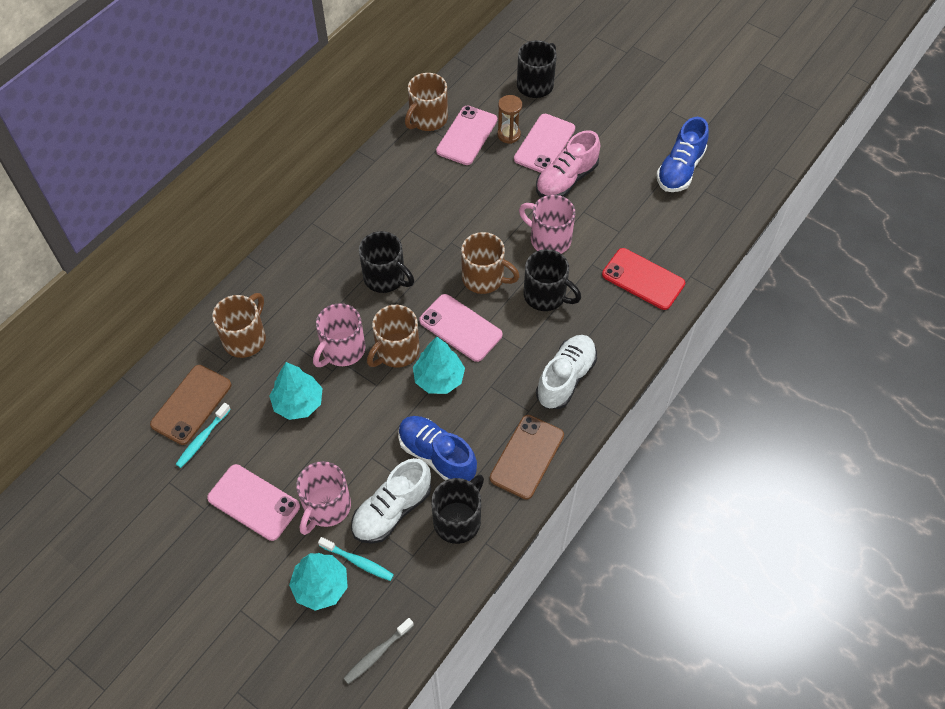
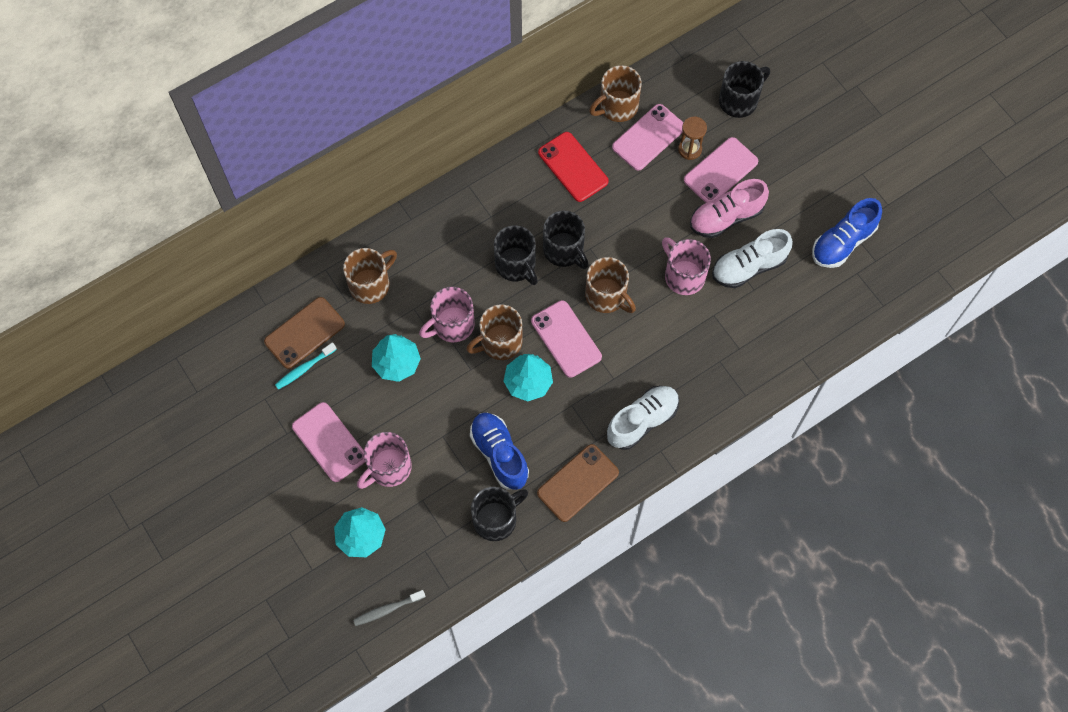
camera: 20 degrees right, 10 degrees up
turquoise toothbrush [318,537,394,581] -> none
white shoe [351,458,431,544] -> white shoe moved to [712,229,793,288]
black mug [524,249,581,311] -> black mug moved to [543,210,589,269]
red phone [602,248,685,310] -> red phone moved to [538,132,609,202]

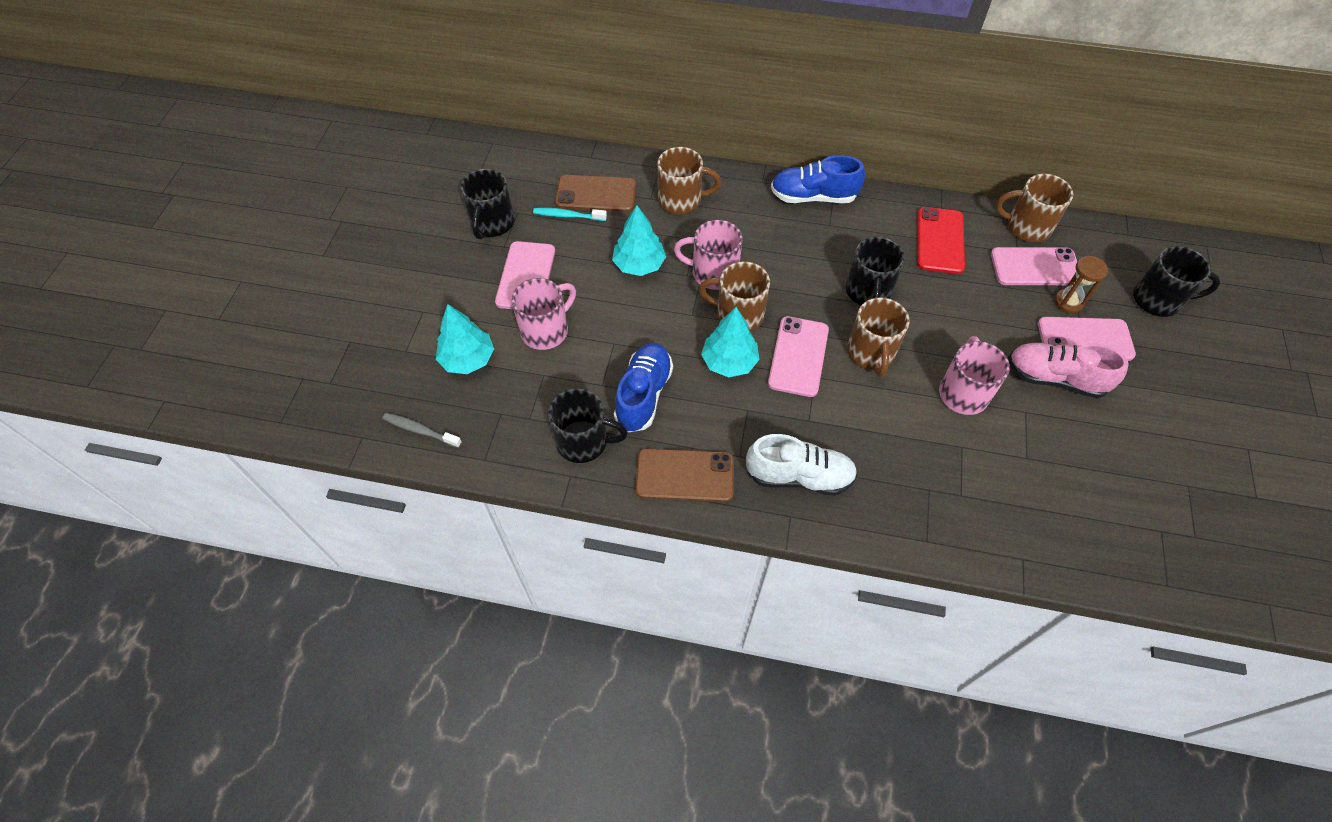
camera: 45 degrees right, 10 degrees down
pink mug [357,432,412,489] -> pink mug turned 135 degrees clockwise [512,278,576,350]
black mug [494,225,538,285] -> black mug moved to [460,169,515,239]
white shoe [712,229,793,288] -> none
blue shoe [812,198,882,268] -> blue shoe moved to [771,155,865,203]

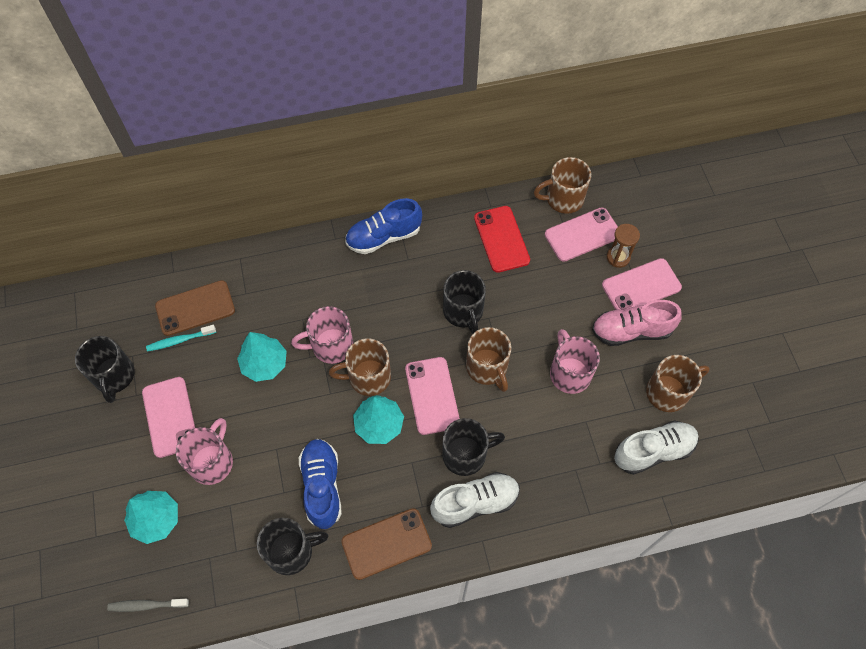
camera: 25 degrees left, 5 degrees up
brown mug [658,147,721,214] -> brown mug moved to [646,355,710,412]
black mug [1133,246,1220,317] -> black mug moved to [442,418,505,476]
none -> white shoe [614,420,699,475]

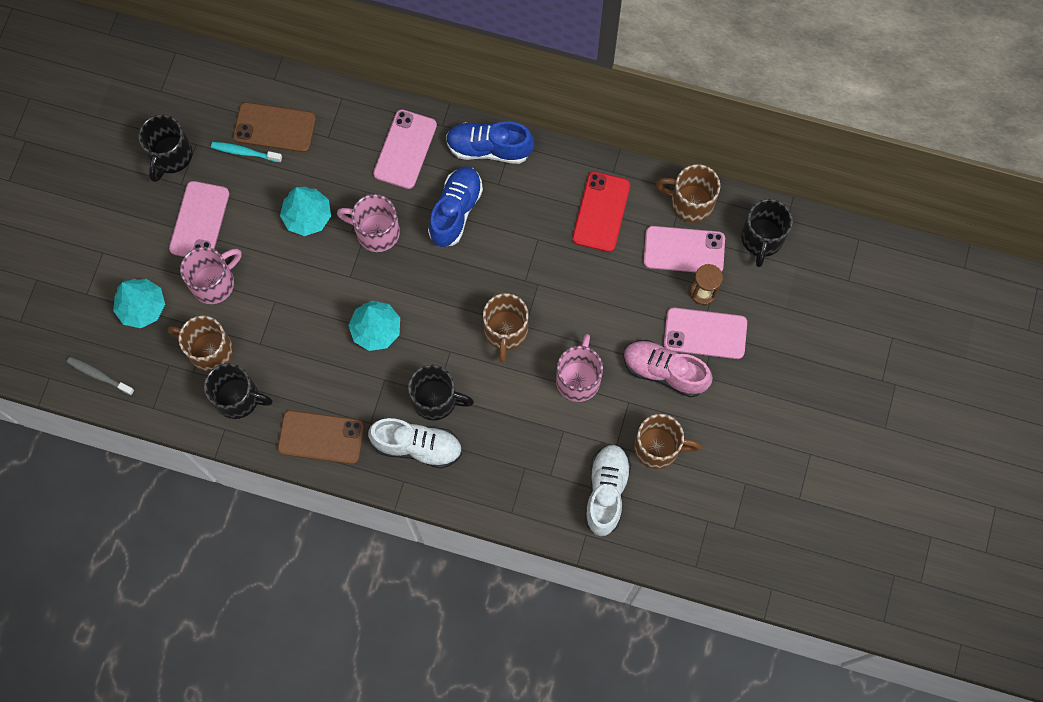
camera: 30 degrees right, 10 degrees up
blue shoe [299,439,342,529] -> blue shoe moved to [428,167,483,247]
brown mug [329,338,391,396] -> brown mug moved to [168,316,233,372]
pink phone [405,357,460,435] -> pink phone moved to [373,109,437,189]
black mug [443,270,486,334] -> black mug moved to [741,199,793,267]
white shoe [614,420,699,475] -> white shoe turned 90 degrees counterclockwise [585,445,631,536]

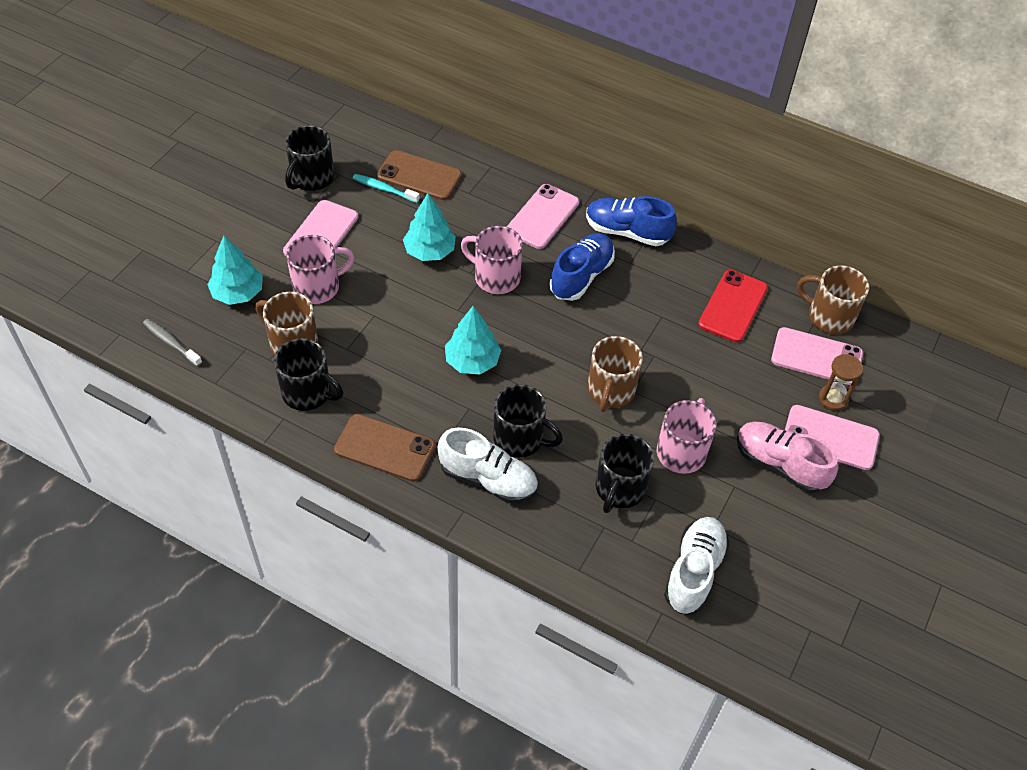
camera: 10 degrees right, 20 degrees down
brown mug [634,414,701,469] -> none
black mug [741,199,793,267] -> black mug moved to [596,434,654,513]

